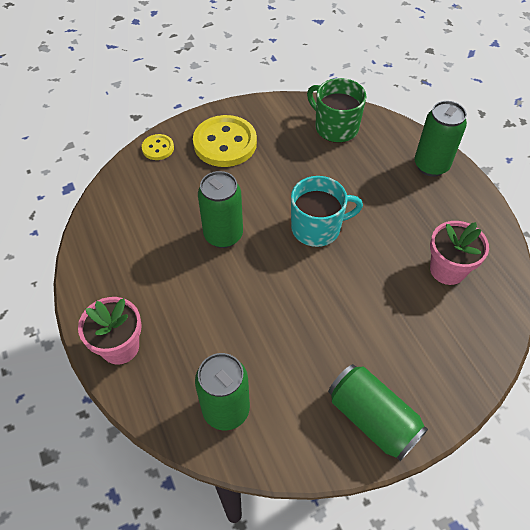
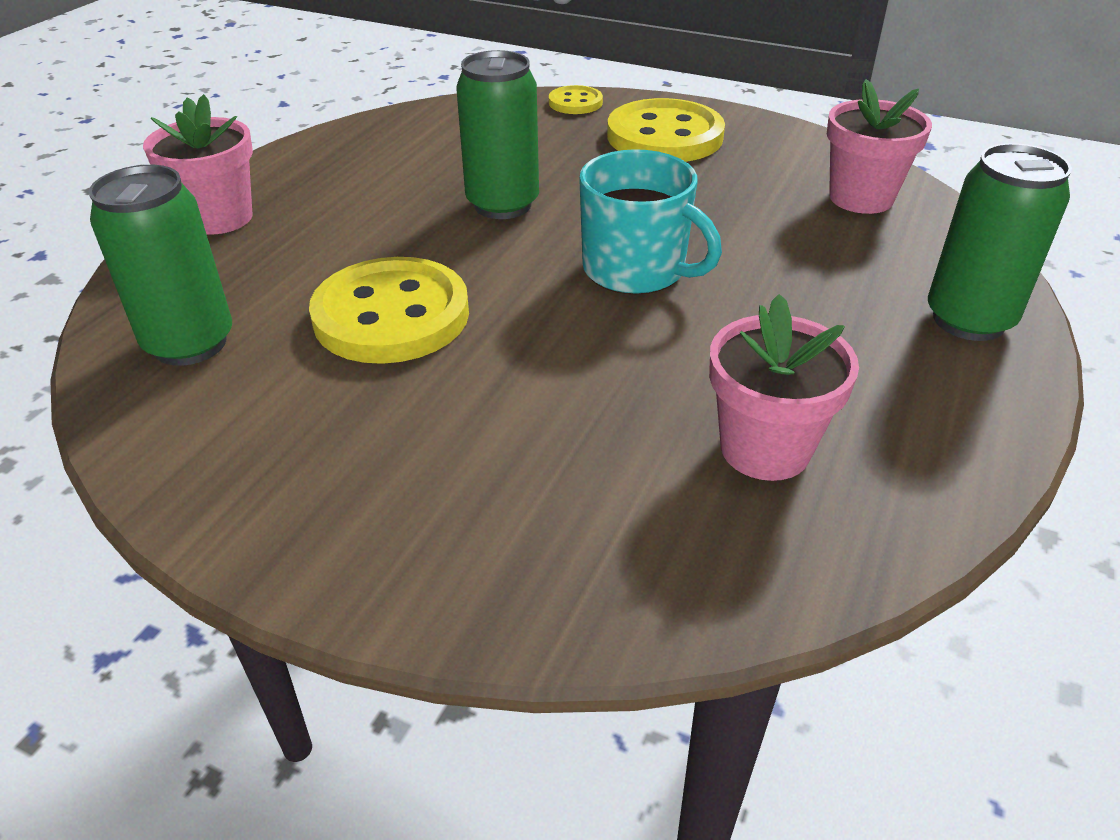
camera: 50 degrees right, 15 degrees down
green mug [307,78,366,143] -> pink flower pot [827,79,932,214]
green can [328,364,428,461] -> none
none -> yellow button [309,257,469,364]

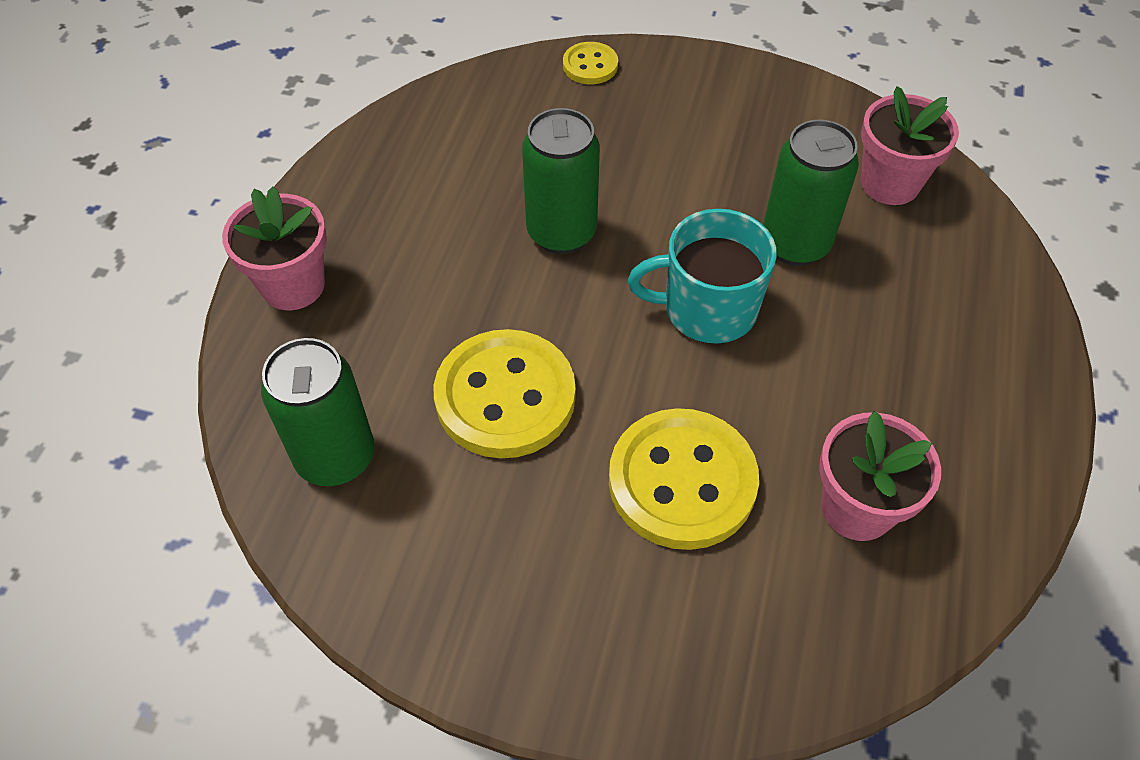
camera: 10 degrees left, 15 degrees up
turquoise mug [579,149,722,295] -> turquoise mug turned 150 degrees clockwise [628,209,777,344]
yellow button [607,98,725,162] -> yellow button moved to [609,408,759,550]
green can [928,143,1072,341] -> green can moved to [763,120,859,266]

